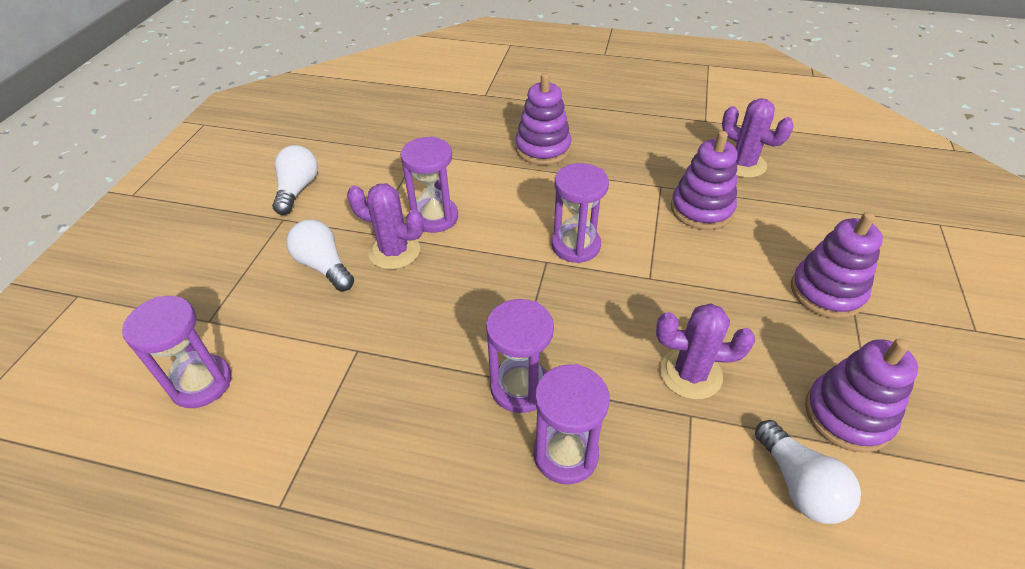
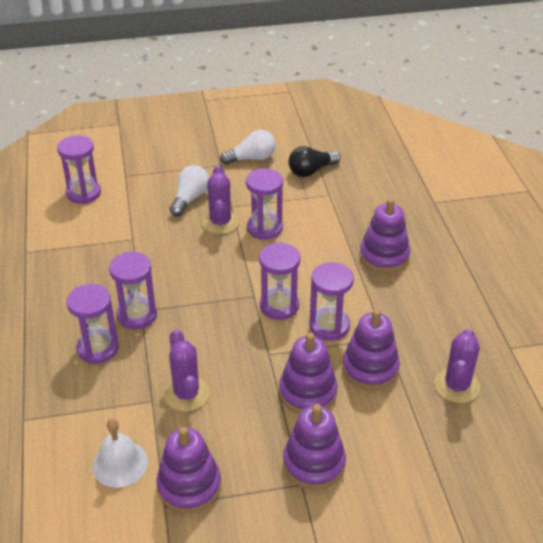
camera: 65 degrees right, 5 degrees down
white light bulb [755,420,861,524] -> white bell [92,419,148,488]
none -> purple stacking toy [279,333,338,414]
none -> black light bulb [288,146,340,177]
none -> purple hourglass [309,262,354,341]

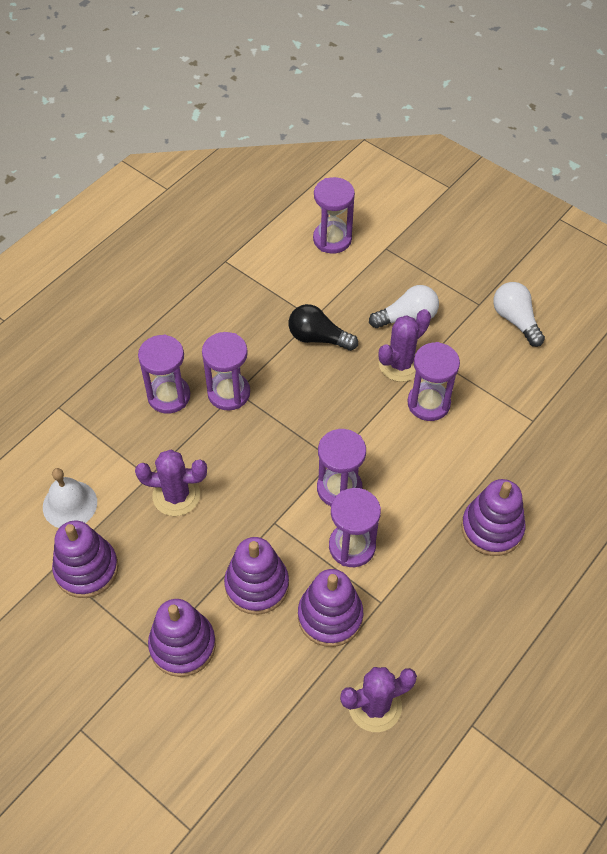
camera: 50 degrees right, 15 degrees up
purple cactus [164,329,210,412] -> purple cactus turned 60 degrees clockwise [135,450,207,516]
white light bulb [220,130,276,165] -> white light bulb turned 150 degrees counterclockwise [493,282,545,347]
black light bulb [288,146,340,177] -> black light bulb moved to [289,304,358,351]

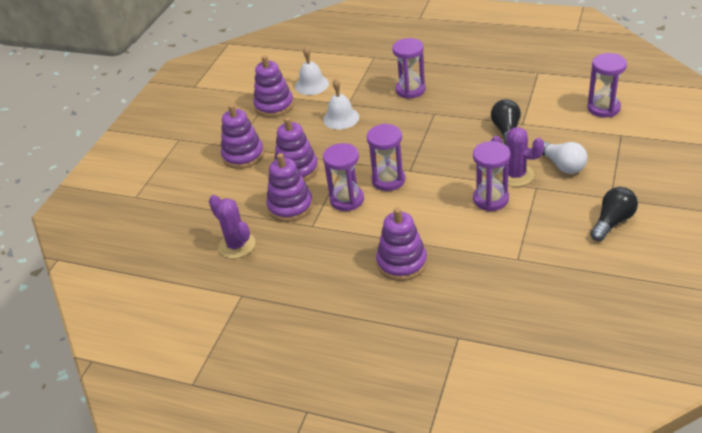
camera: 75 degrees right, 15 degrees down
purple cactus [135,450,207,516] -> white bell [323,79,359,130]
purple hourglass [202,332,250,410] -> none
white light bulb [493,282,545,347] -> black light bulb [590,187,638,241]

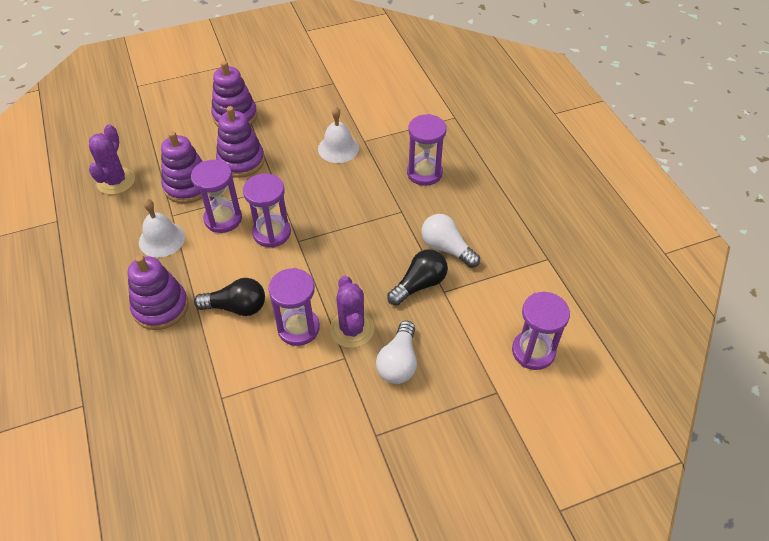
camera: 45 degrees right, 10 degrees up
purple stacking toy [253,55,294,117] -> none
white bell [295,47,329,95] -> white bell moved to [139,199,185,258]
black light bulb [590,187,638,241] -> black light bulb moved to [194,278,265,316]
none -> white light bulb [421,214,480,268]

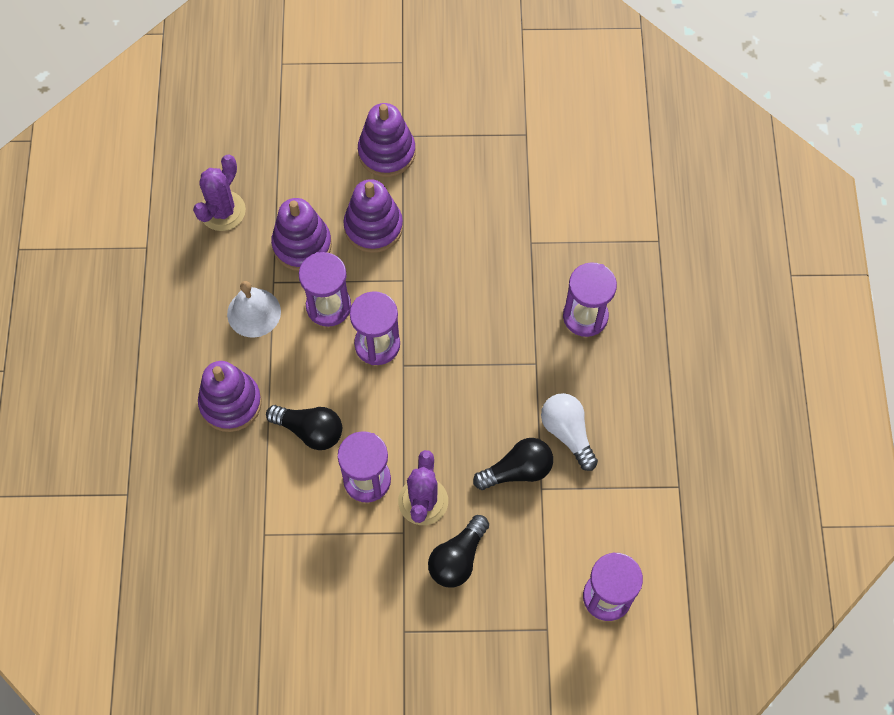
camera: 20 degrees right, 15 degrees up
white bell [318,106,359,163] -> none
white light bulb [376,321,417,384] -> black light bulb [428,515,489,588]

